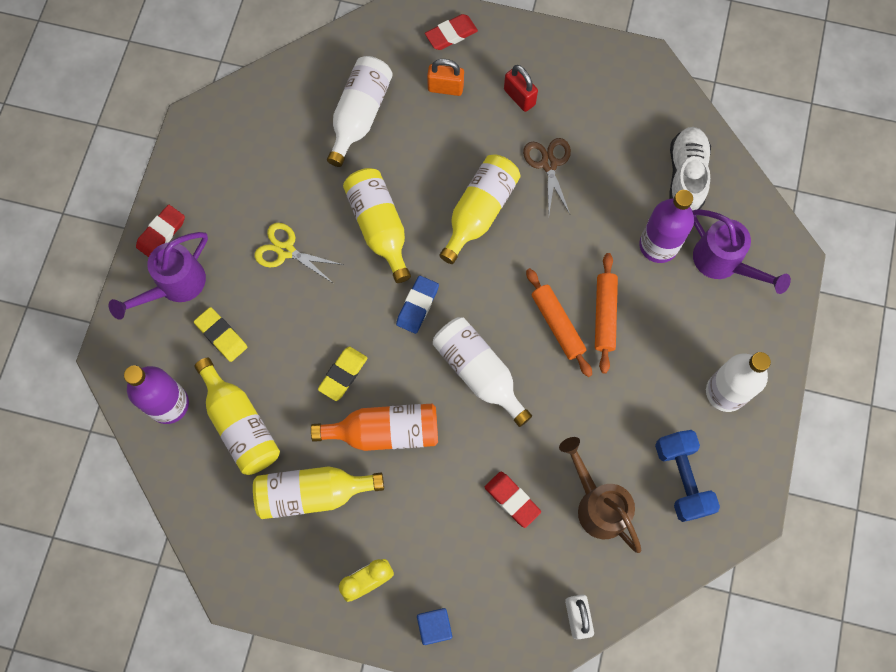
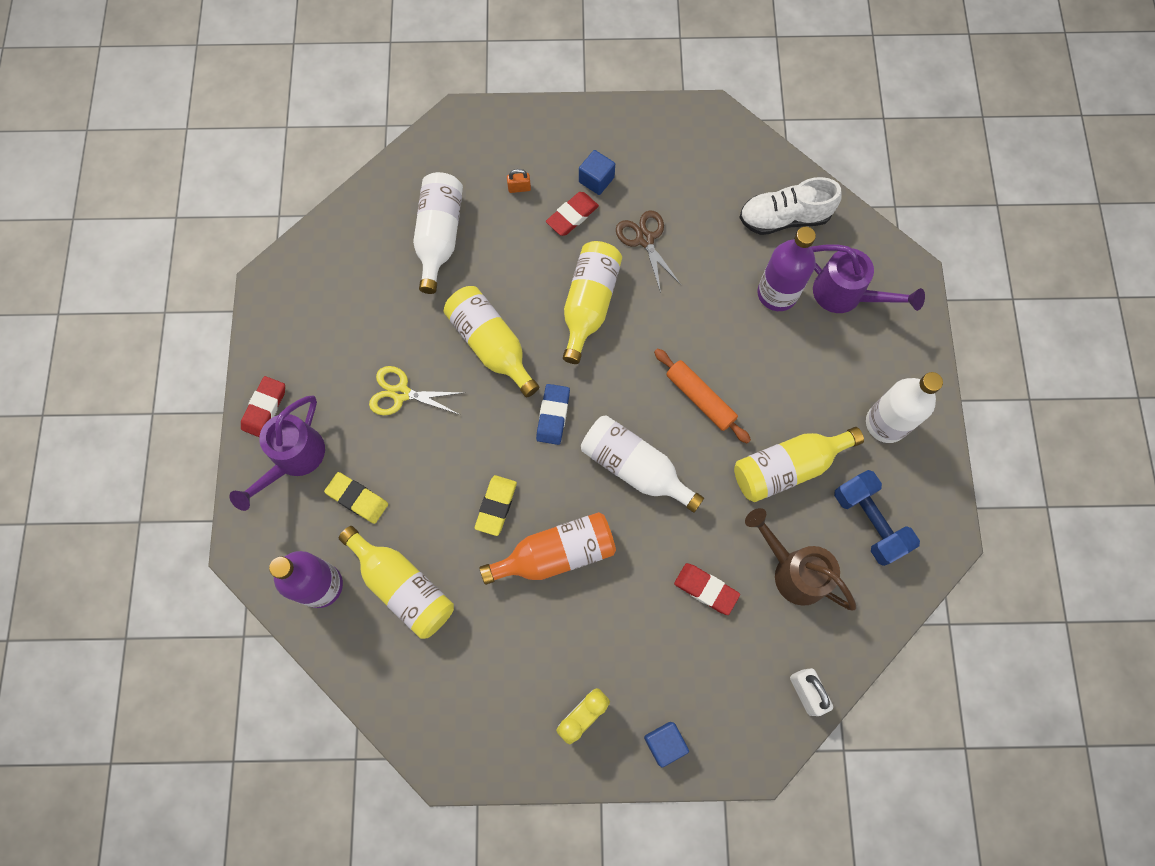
camera: 15 degrees left, 0 degrees up
yellow bottle [253,466,384,519] -> yellow bottle moved to [734,427,864,502]
red eraser [425,14,478,50] -> red eraser moved to [546,192,599,236]
orange padlock [427,59,464,96] -> orange padlock [507,169,531,193], size x0.62
red padlock [504,65,538,112] -> blue cube [579,150,615,195]
orange rolling pin [595,253,618,373] -> none
white shoe [669,127,711,210] -> white shoe turned 90 degrees counterclockwise [739,177,842,235]

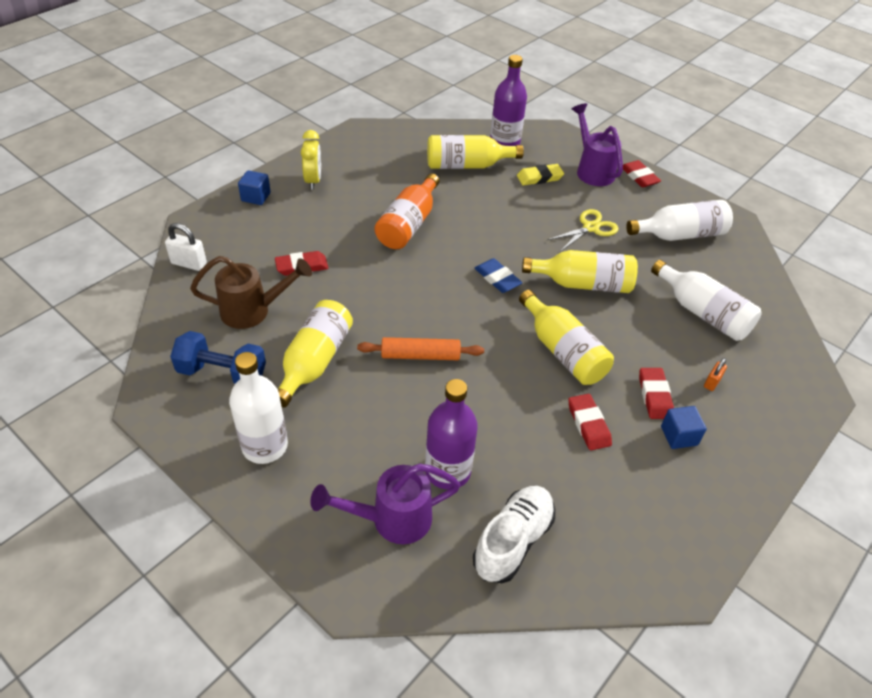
camera: 130 degrees right, 25 degrees down
yellow eraser [475,475,517,536] -> none
white bottle [581,415,704,513] -> white bottle moved to [626,200,733,241]
brown scissors [616,210,681,293] -> red eraser [568,394,612,450]

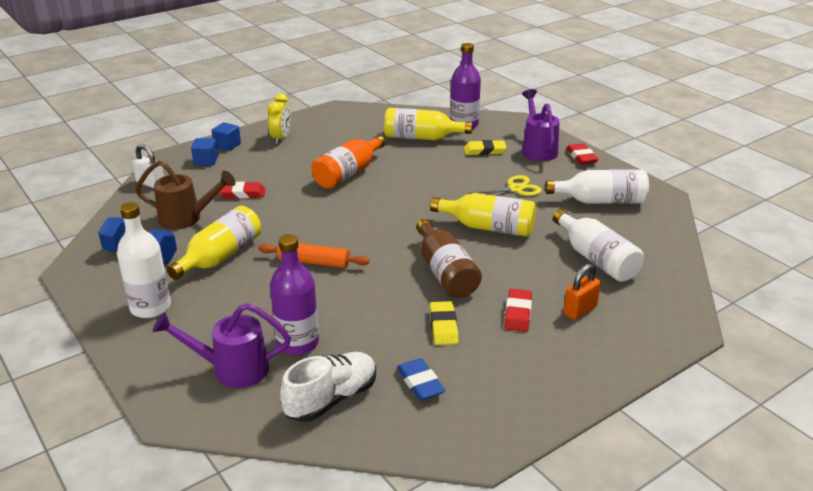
camera: 15 degrees right, 15 degrees down
blue eraser [475,258,523,293] -> blue eraser moved to [397,358,445,401]
yellow bottle [519,290,614,385] -> brown bottle [416,219,482,298]
red eraser [568,394,612,450] -> yellow eraser [430,301,459,345]
blue cube [661,406,707,449] -> blue cube moved to [191,138,218,166]
orange padlock [704,358,727,391] -> orange padlock [563,264,601,320], size x1.62

